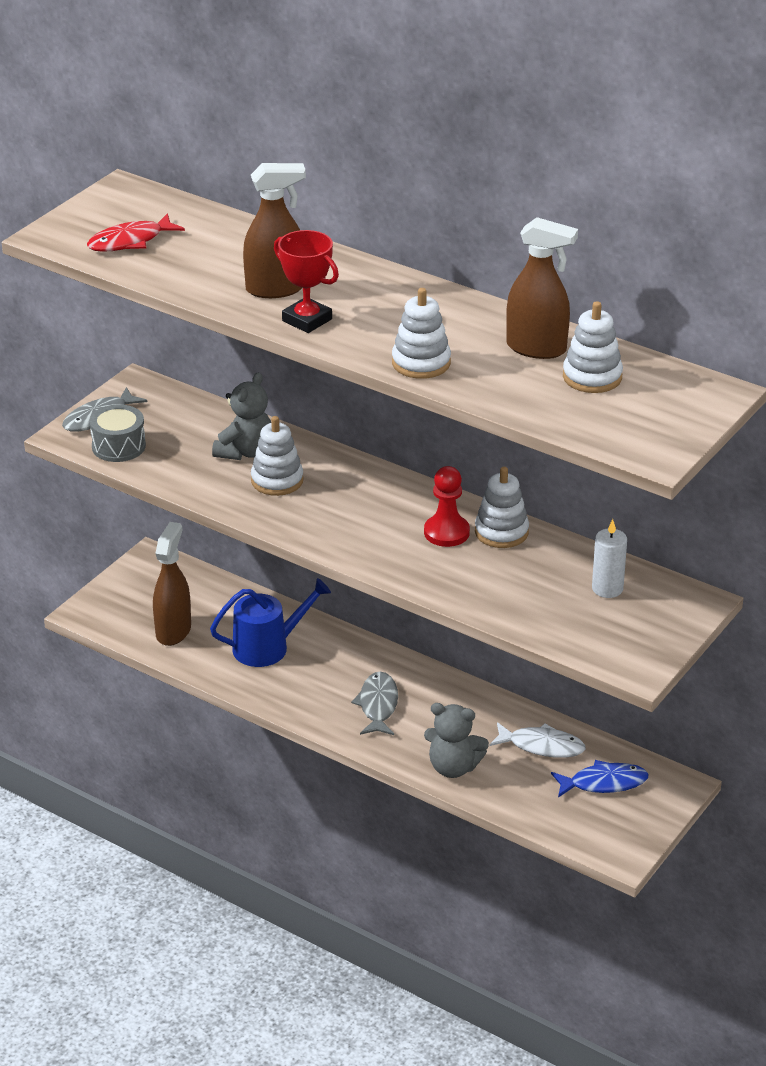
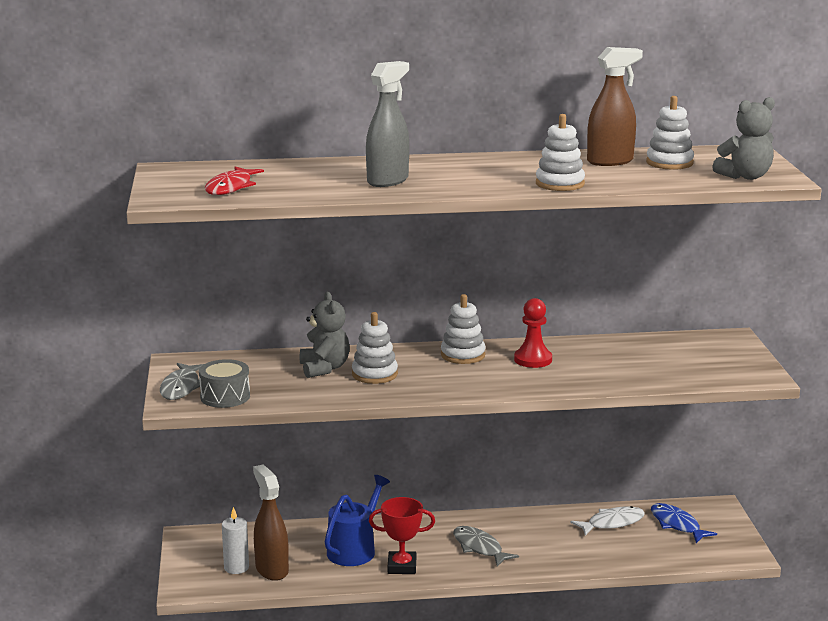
camera: 40 degrees left, 15 degrees down
brown spray bottle [243,163,306,298] -> grey spray bottle [366,61,409,187]
red trophy [274,230,339,333] -> red trophy moved to [369,497,435,574]
grey teddy bear [424,703,489,778] -> grey teddy bear moved to [712,97,775,180]
white stacking toy [475,467,529,548] -> white stacking toy moved to [441,294,486,364]
blue fish [551,760,648,798] -> blue fish turned 75 degrees counterclockwise [651,503,717,543]
white candle [592,519,627,598] -> white candle moved to [222,507,249,574]

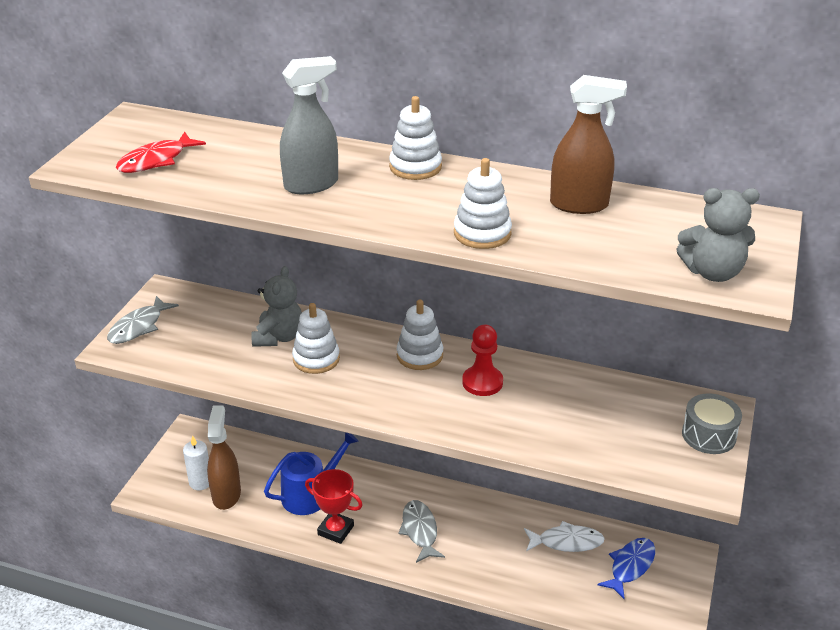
camera: 25 degrees right, 15 degrees up
grey drum [199,359,250,408] -> grey drum moved to [682,393,742,454]
white stacking toy [646,96,694,170] -> white stacking toy moved to [389,96,442,180]
blue fish [651,503,717,543] -> blue fish turned 45 degrees clockwise [597,538,655,600]

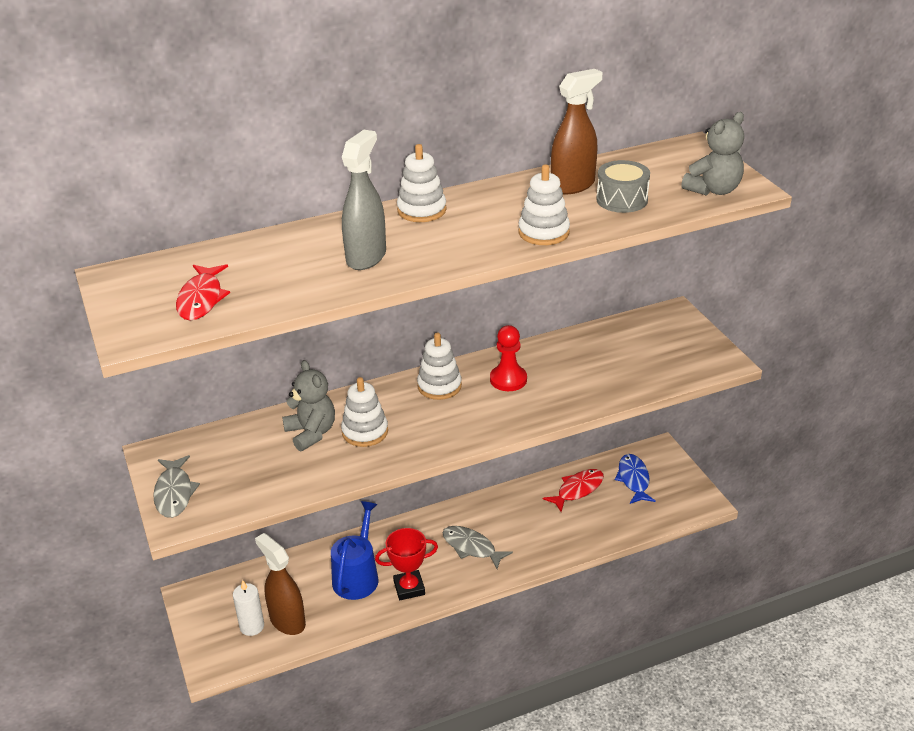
camera: 40 degrees left, 0 degrees up
white fish [524,521,605,552] -> red fish [543,469,604,512]
grey drum [682,393,742,454] -> grey drum moved to [596,160,650,213]

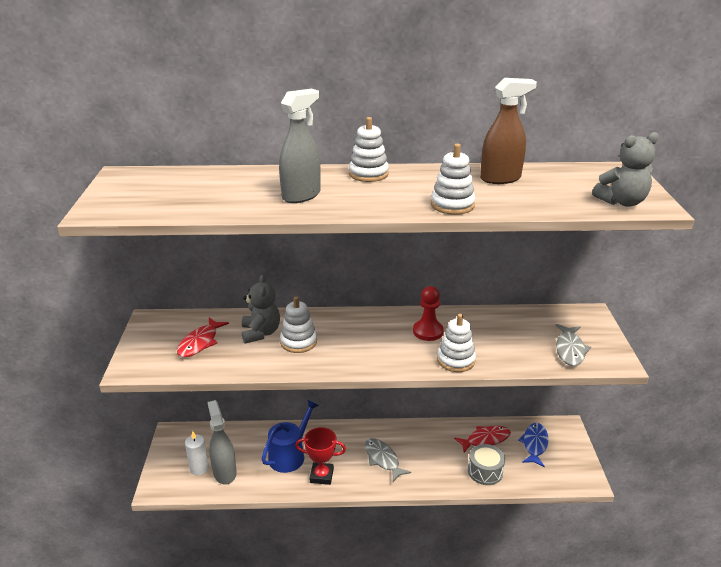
camera: 20 degrees right, 5 degrees down
grey fish [153,455,200,518] -> grey fish moved to [556,324,591,366]
red fish [176,264,230,321] -> red fish moved to [177,318,229,357]
brown spray bottle [255,533,306,635] -> grey spray bottle [208,400,237,485]
white stacking toy [417,333,462,400] -> white stacking toy moved to [437,314,476,372]
grey drum [596,160,650,213] -> grey drum moved to [468,444,505,485]

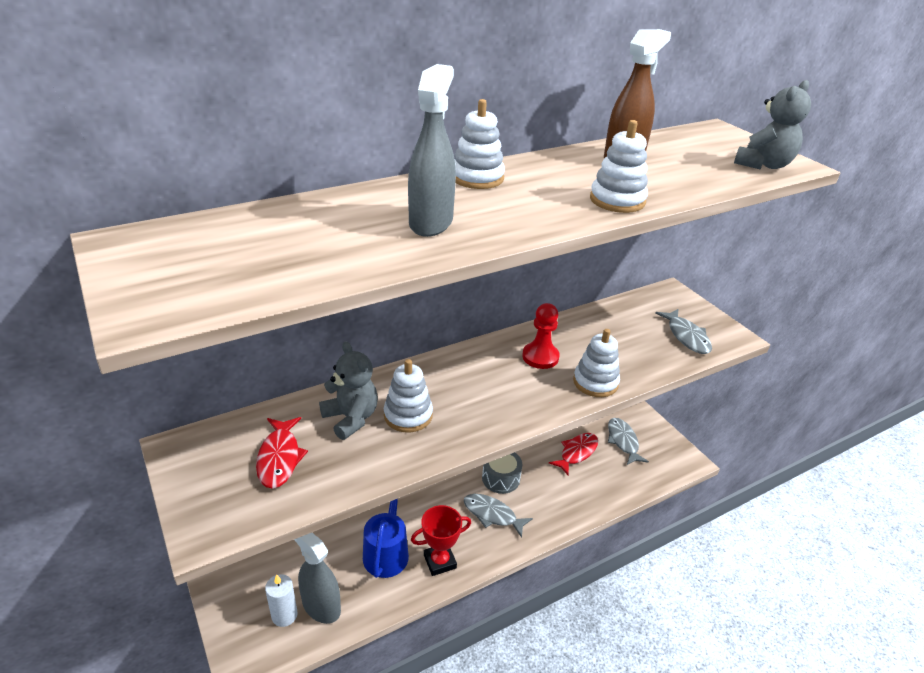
camera: 30 degrees left, 5 degrees up
grey drum [468,444,505,485] -> grey drum moved to [482,452,522,494]
blue fish [518,423,548,467] -> grey fish [608,418,649,465]

